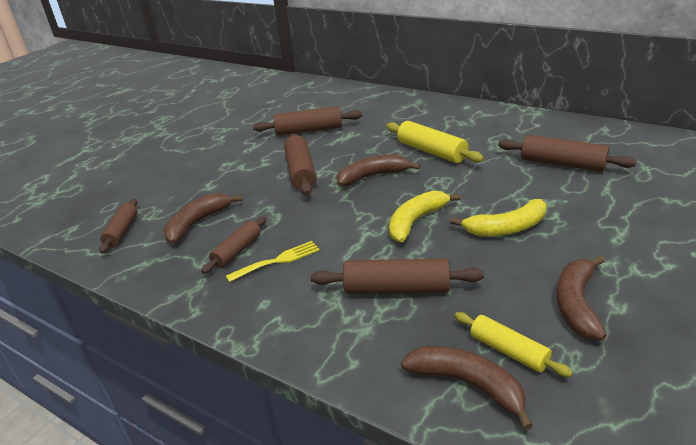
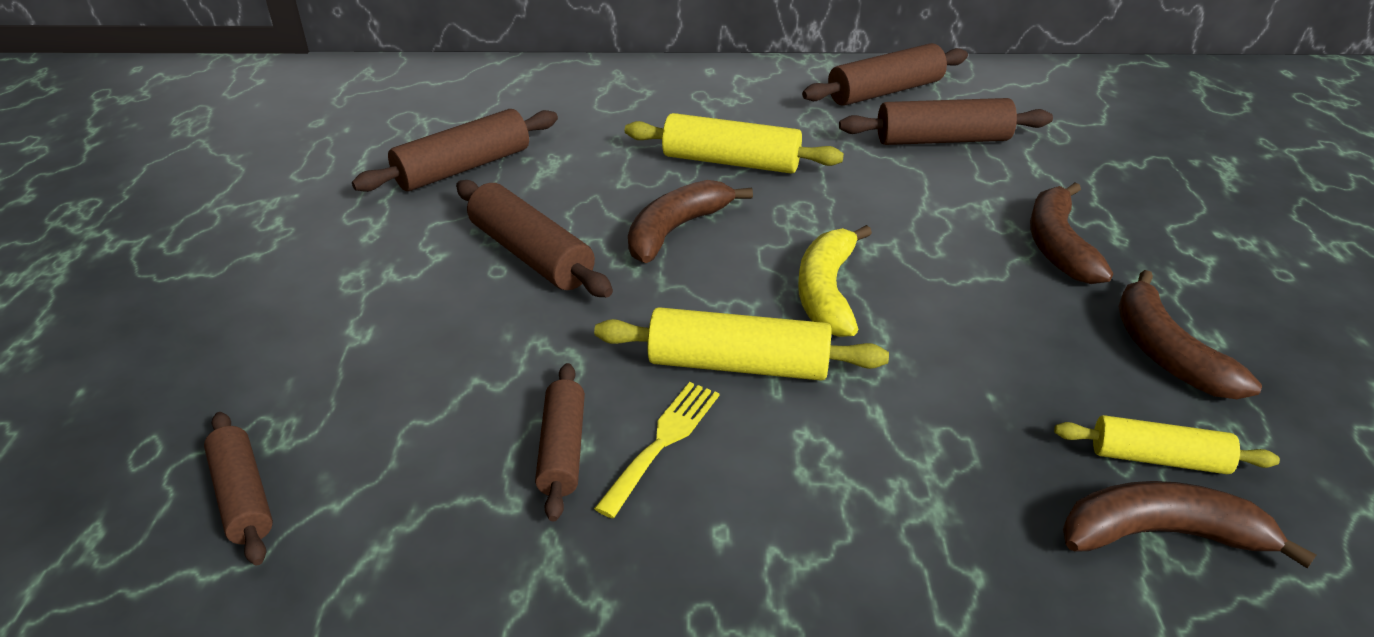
camera: 35 degrees left, 5 degrees up
brown banana [164,193,242,244] -> brown banana moved to [1030,182,1113,284]
brown rolling pin [311,258,484,294] -> brown rolling pin moved to [802,43,968,106]
yellow banana [450,199,547,236] -> none
none -> yellow rolling pin [594,307,889,381]

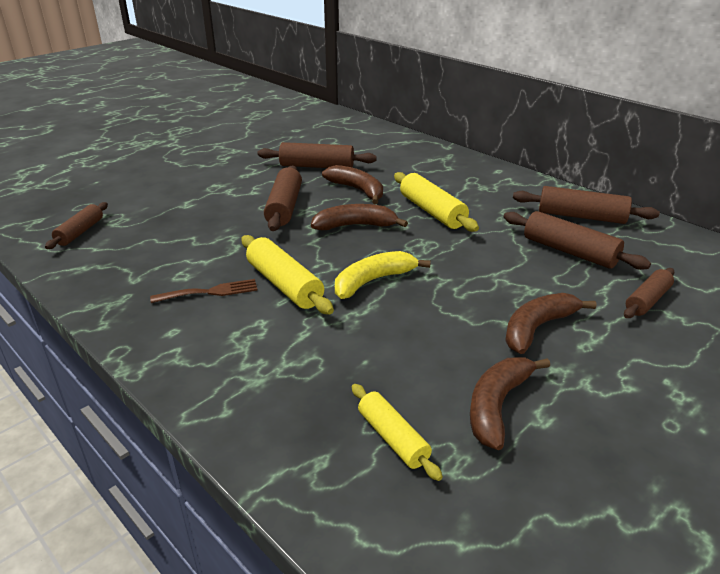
camera: 45 degrees right, 5 degrees down
brown rolling pin [535,363,585,522] -> brown rolling pin moved to [624,268,675,318]
yellow fork [594,382,719,518] -> brown fork [150,279,258,303]
brown banana [1063,481,1316,569] -> brown banana moved to [322,165,383,204]

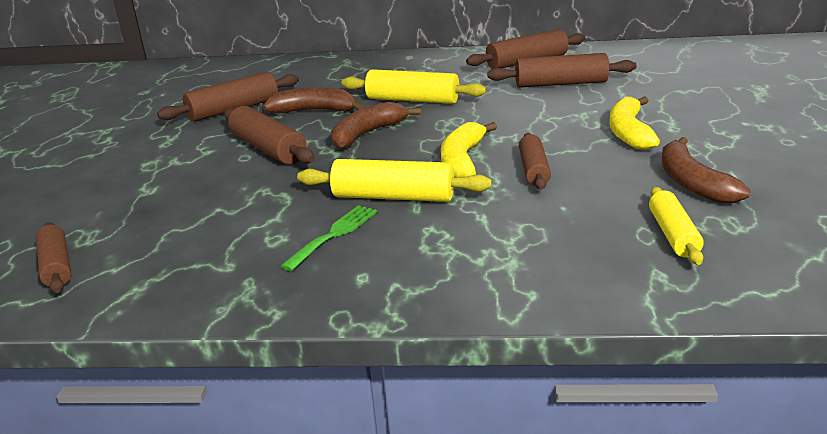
camera: 40 degrees left, 5 degrees down
brown fork [150,279,258,303] -> green fork [281,205,377,271]
yellow rolling pin [352,384,443,481] -> yellow rolling pin turned 75 degrees clockwise [649,187,704,265]
brown banana [505,293,597,354] -> yellow banana [609,96,660,150]
brown rolling pin [624,268,675,318] -> brown rolling pin moved to [519,133,551,190]

